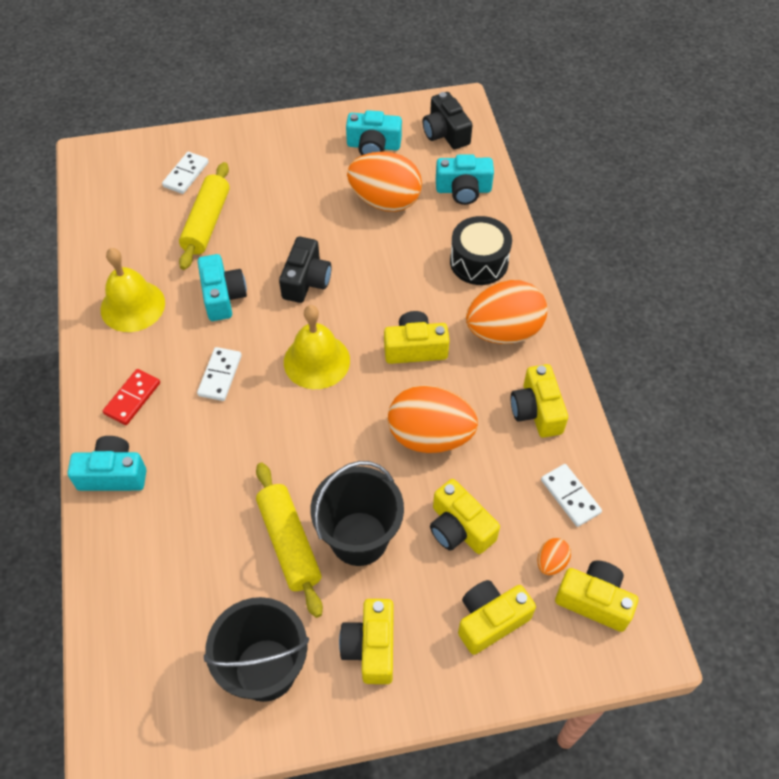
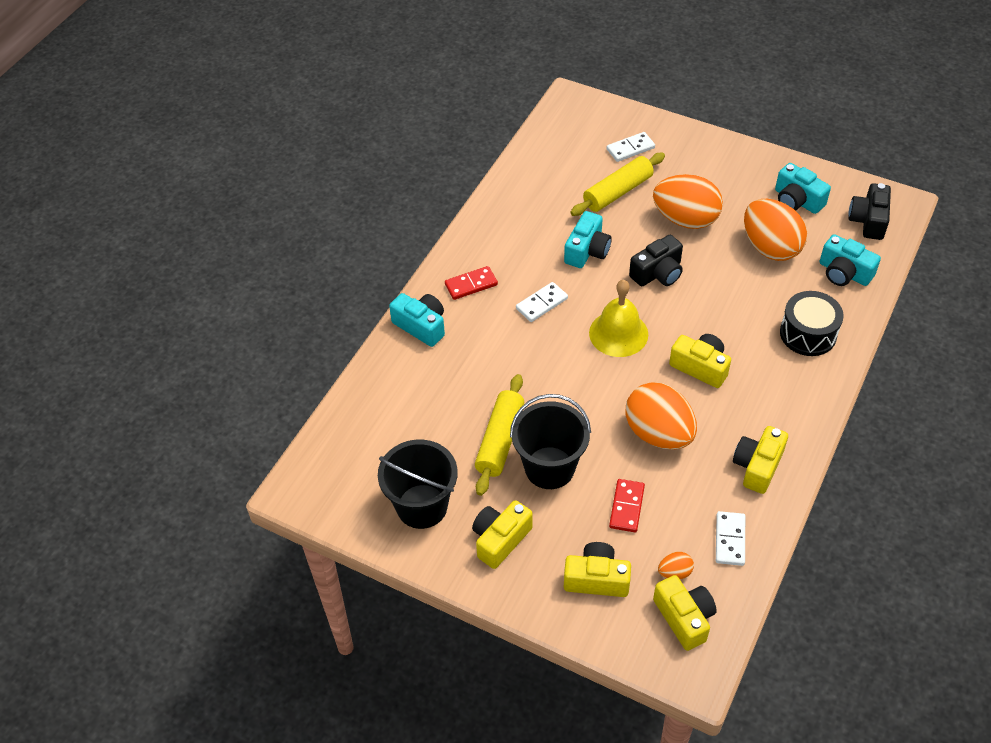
camera: 40 degrees right, 5 degrees down
yellow bell [101,248,165,332] -> none
yellow camera [430,479,500,554] -> red domino [609,479,645,532]
orange egg [466,280,547,344] -> orange egg moved to [653,174,723,229]

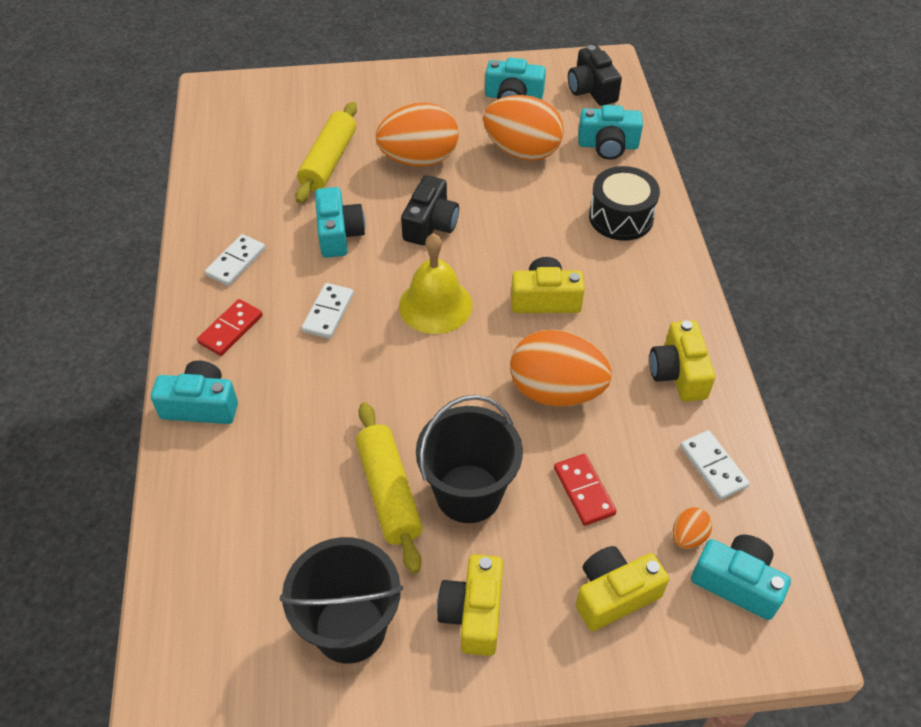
camera: 35 degrees left, 0 degrees up
white domino [606,132,655,162] -> white domino moved to [205,234,265,286]
yellow camera [653,575,717,651] -> turquoise camera [691,535,791,620]

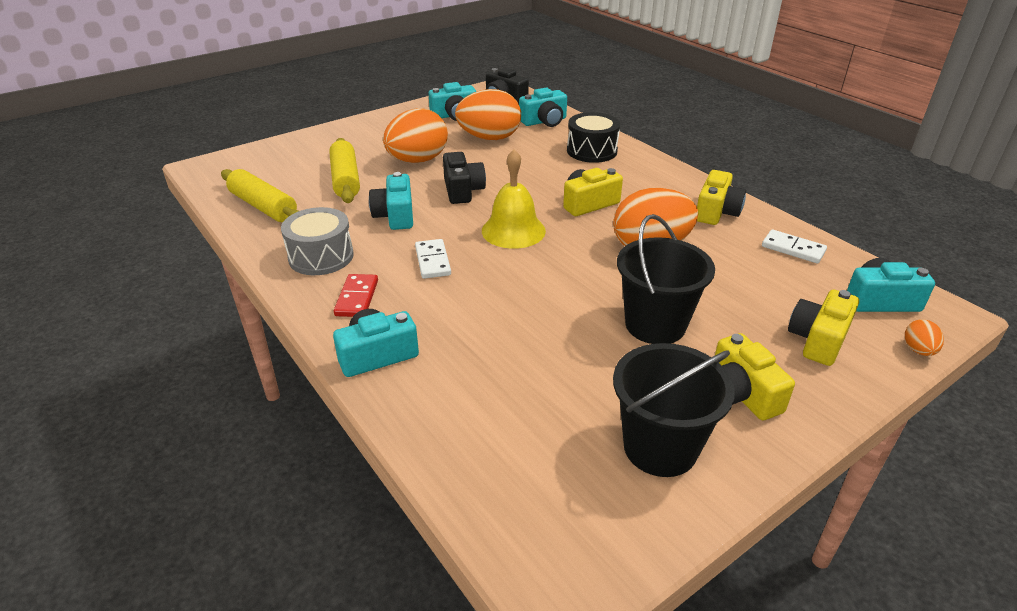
camera: 30 degrees left, 15 degrees down
white domino [205,234,265,286] -> grey drum [281,207,354,275]
turquoise camera [315,187,365,258] -> turquoise camera turned 150 degrees counterclockwise [369,172,413,230]
yellow rolling pin [356,402,423,574] -> yellow rolling pin moved to [221,169,298,222]
red domino [554,454,617,526] -> none
yellow camera [649,320,715,402] -> yellow camera turned 120 degrees counterclockwise [697,170,746,225]
orange egg [673,507,712,549] -> orange egg moved to [905,319,944,356]

